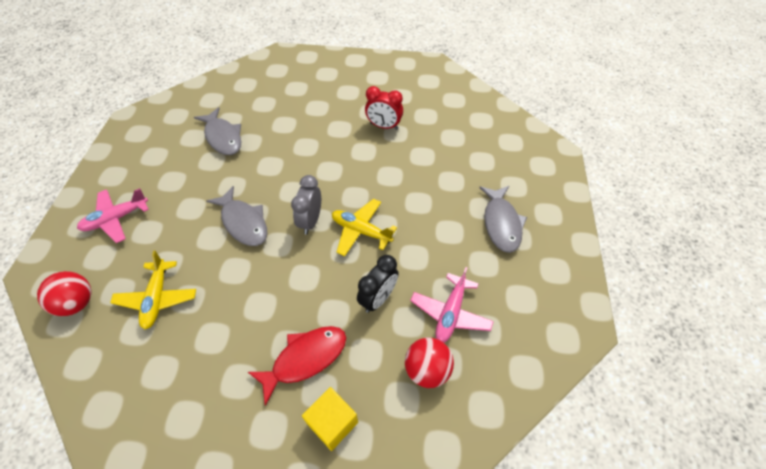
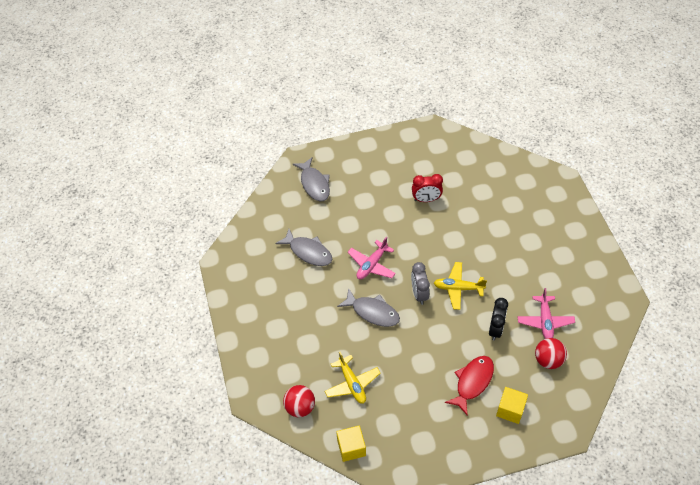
camera: 20 degrees left, 0 degrees up
pink plane [77,188,149,243] -> pink plane moved to [348,237,396,280]
grey fish [479,186,527,253] -> grey fish moved to [293,157,330,201]
none -> yellow cube [336,425,366,462]

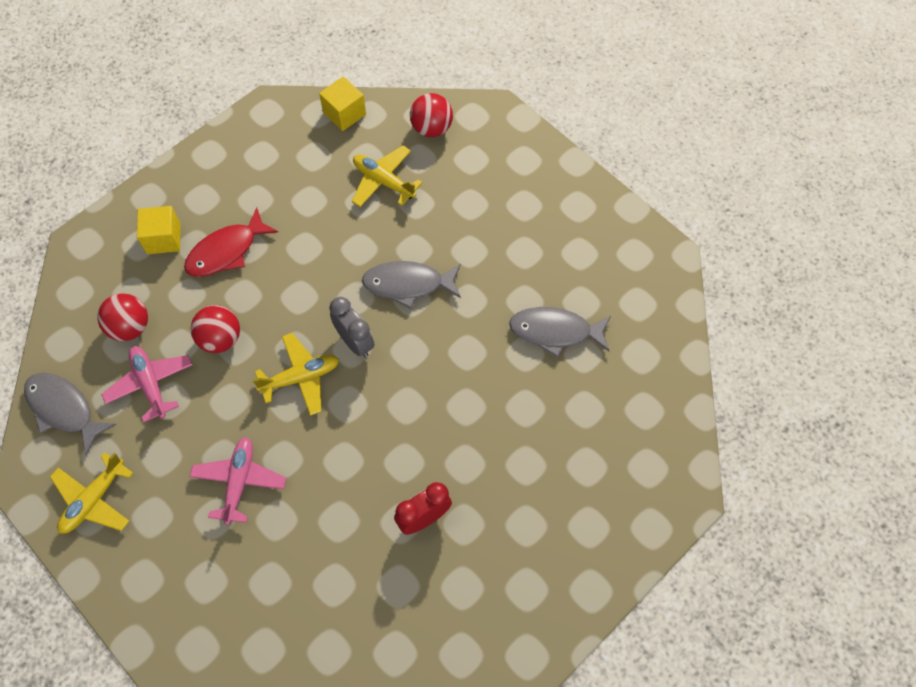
camera: 150 degrees right, 10 degrees up
grey fish [293,157,330,201] -> grey fish moved to [24,373,116,455]
pink plane [348,237,396,280] -> pink plane moved to [190,437,286,525]
red fish [445,356,494,416] -> red fish turned 45 degrees clockwise [184,207,278,277]
black clock [489,298,508,340] -> red ball [191,305,240,353]
none -> yellow plane [50,452,133,534]

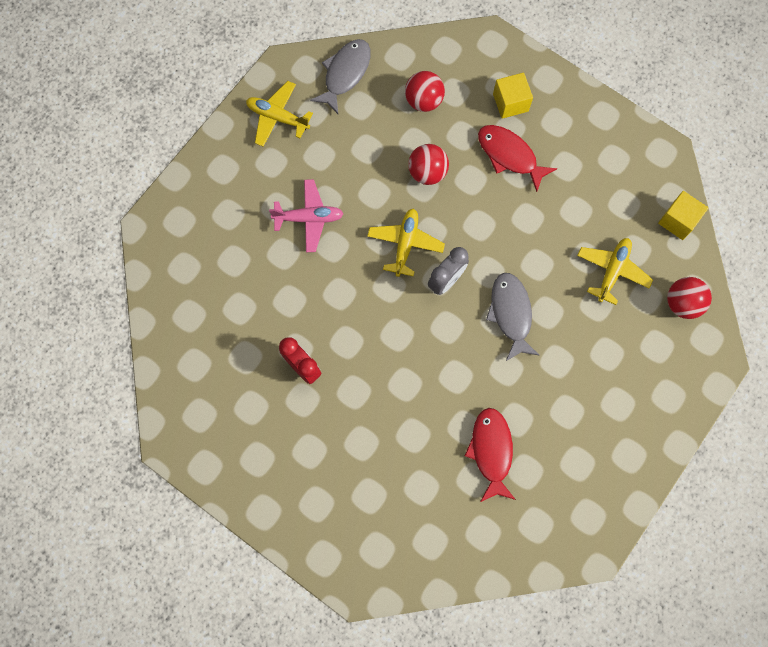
camera: 80 degrees right, 10 degrees up
pink plane [101,346,192,422] -> none
yellow plane [252,333,339,416] -> yellow plane turned 135 degrees counterclockwise [367,208,445,277]
grey fish [509,307,611,358] -> red fish [465,408,516,502]

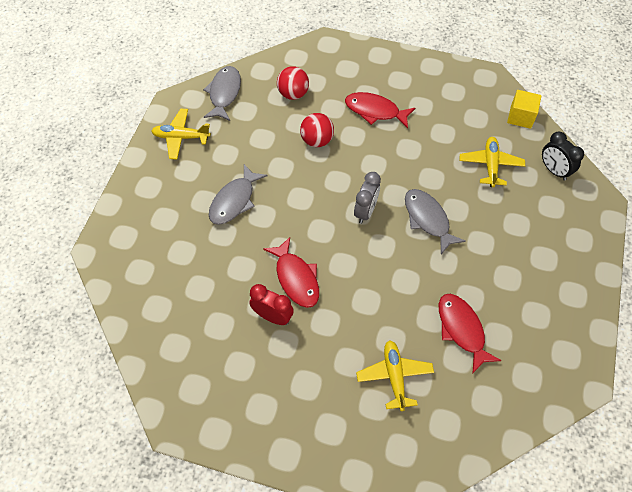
camera: 20 degrees left, 15 degrees down
pink plane [269,179,344,252] -> grey fish [209,164,267,225]
yellow plane [367,208,445,277] -> yellow plane moved to [356,340,434,411]
yellow cube [493,73,533,119] -> none
red ball [667,277,712,319] -> black clock [542,132,584,181]
none -> red fish [263,237,319,308]

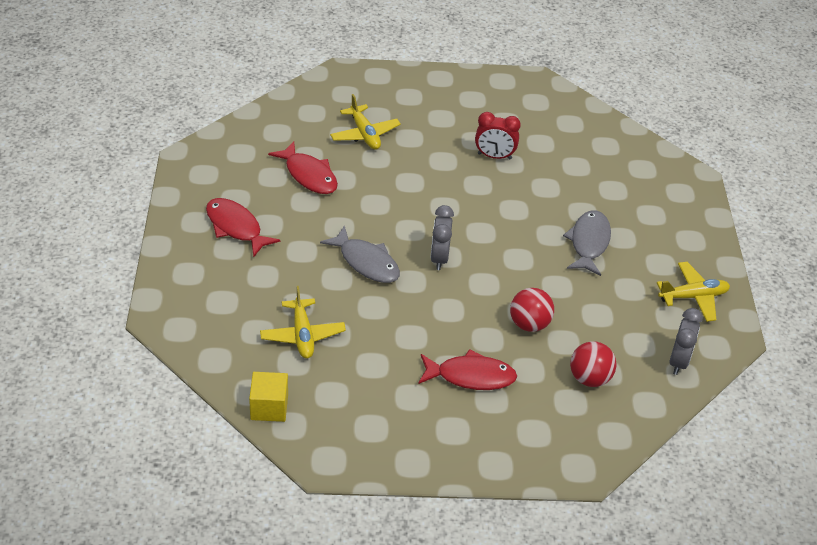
camera: 160 degrees right, 15 degrees down
grey fish [203,66,241,121] -> grey clock [669,308,703,375]
red fish [263,237,319,308] -> red fish moved to [206,198,280,257]
black clock [542,132,584,181] -> none

